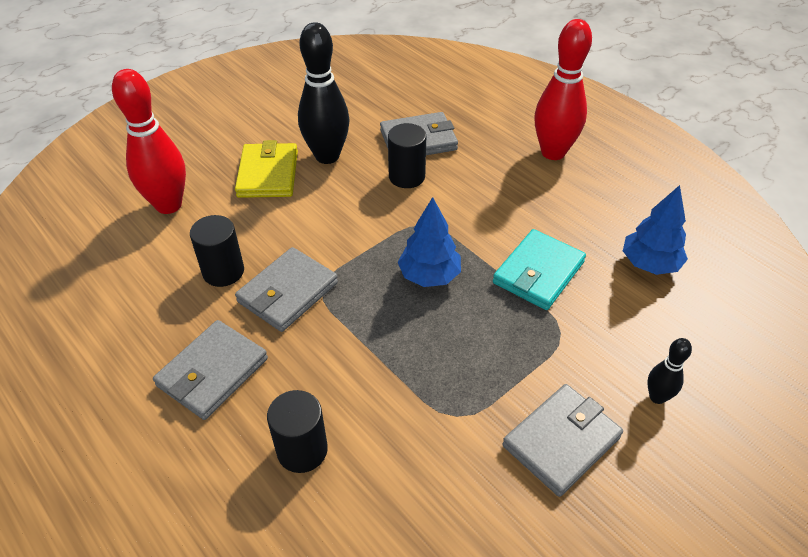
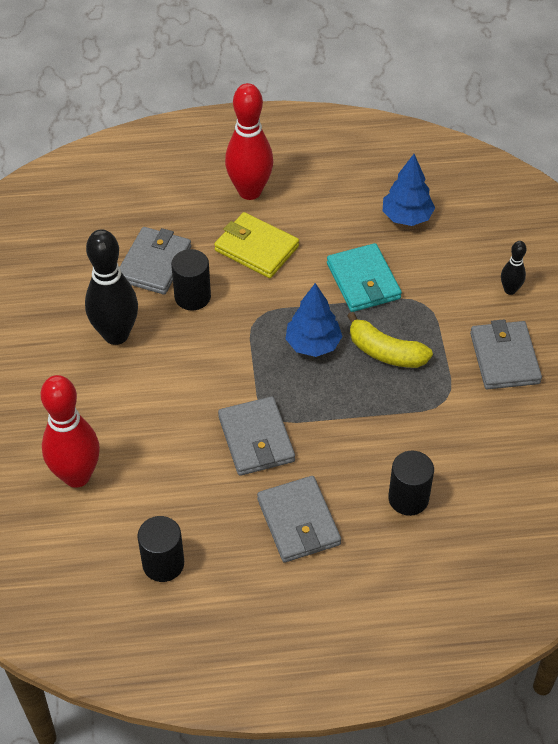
camera: 55 degrees left, 5 degrees up
black cylinder [190,215,244,287] -> black cylinder moved to [137,516,184,582]
yellow wallet [235,140,298,198] -> yellow wallet moved to [214,212,299,278]
none -> yellow banana [347,312,433,368]

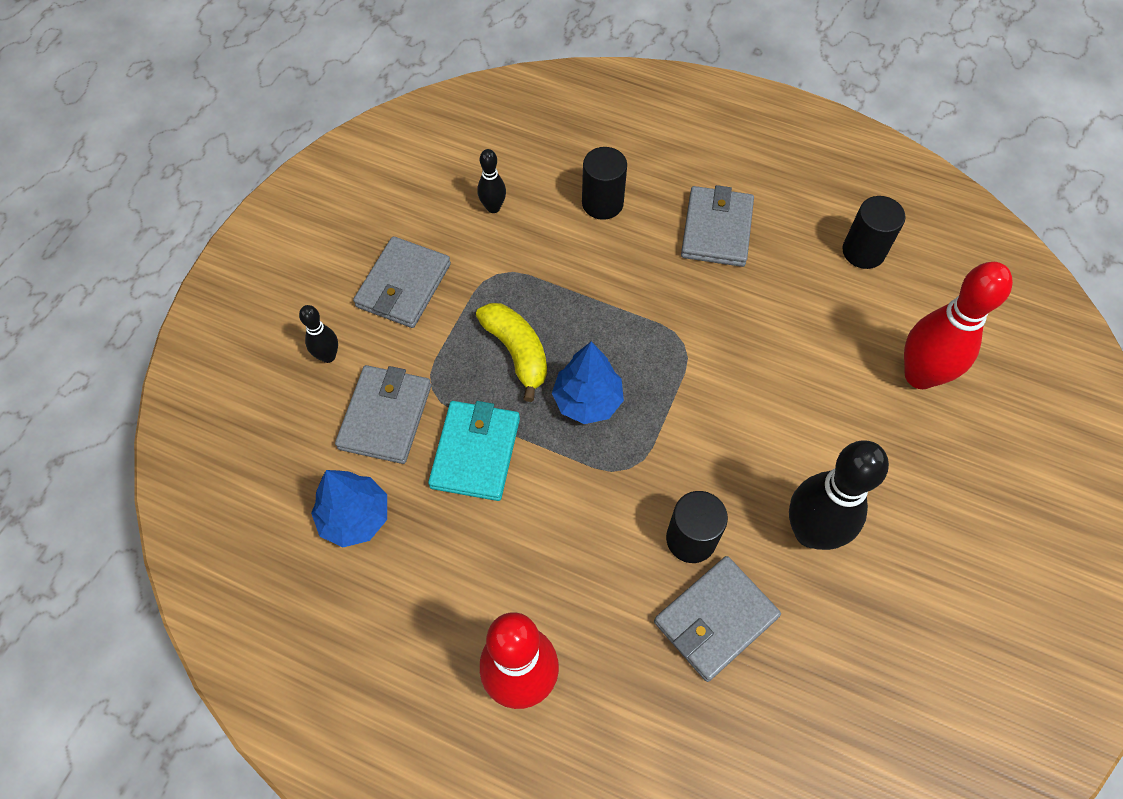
camera: 150 degrees left, 10 degrees up
yellow wallet [214,212,299,278] -> none
grey wallet [218,396,295,476] -> grey wallet moved to [335,365,431,464]
none -> black bowling pin [477,149,506,213]

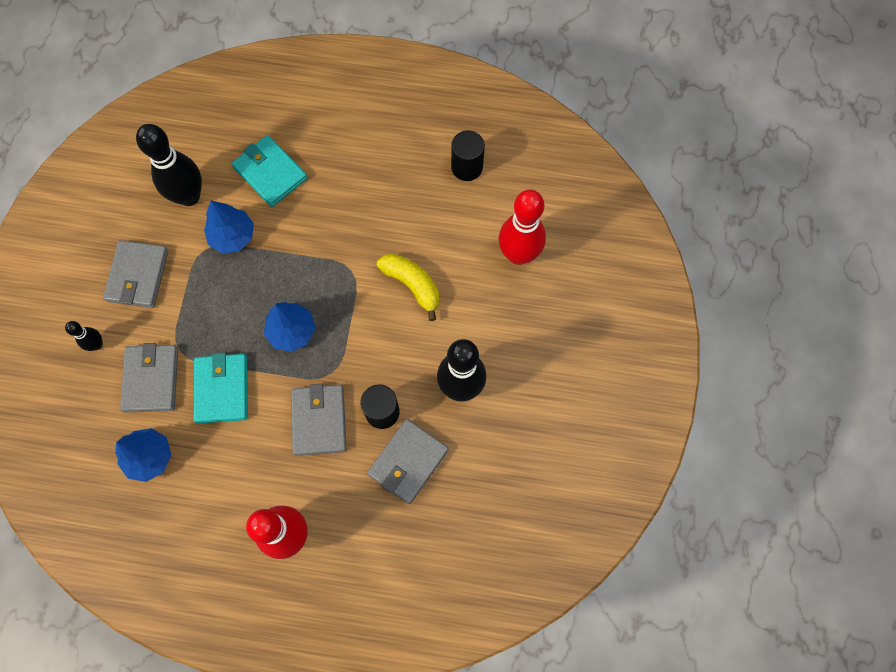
camera: 15 degrees left, 10 degrees up
yellow banana [476,303,547,402] -> yellow banana moved to [377,253,439,321]
black bowling pin [477,149,506,213] -> black bowling pin [136,124,202,206], size x2.06
black cylinder [582,147,627,220] -> turquoise wallet [232,135,307,207]
grey wallet [681,185,754,267] -> grey wallet moved to [291,384,347,456]
none -> blue tree [204,201,254,253]

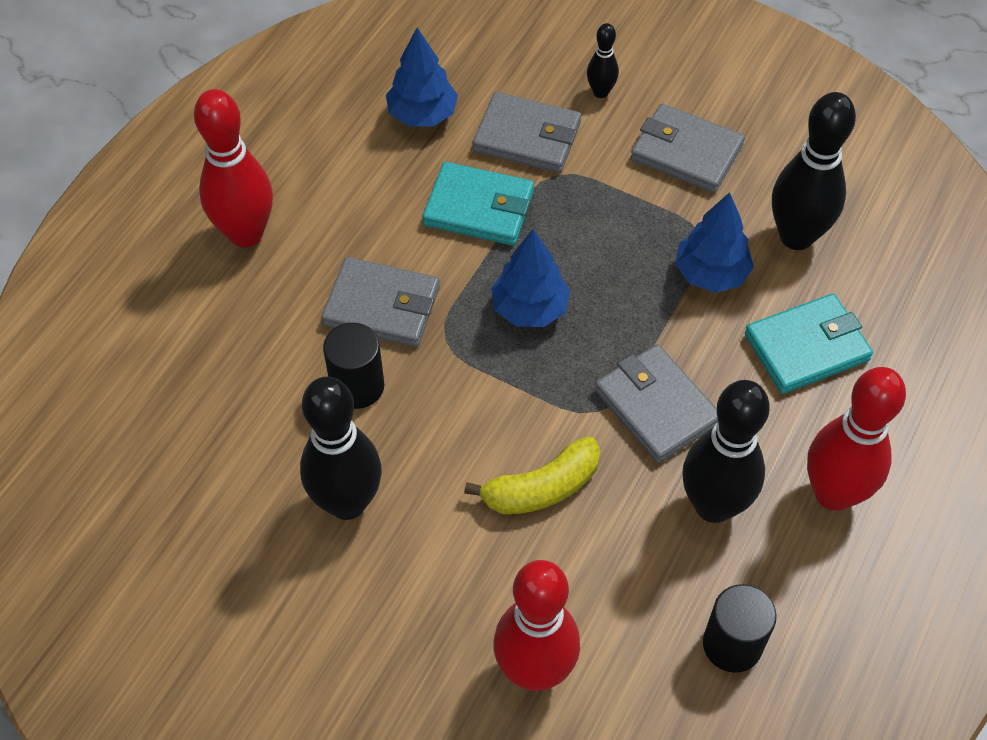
camera: 110 degrees right, 15 degrees down
grey wallet [367,419,448,504] -> grey wallet moved to [595,344,718,463]
none -> black bowling pin [682,380,770,523]
none -> red bowling pin [807,367,906,511]

